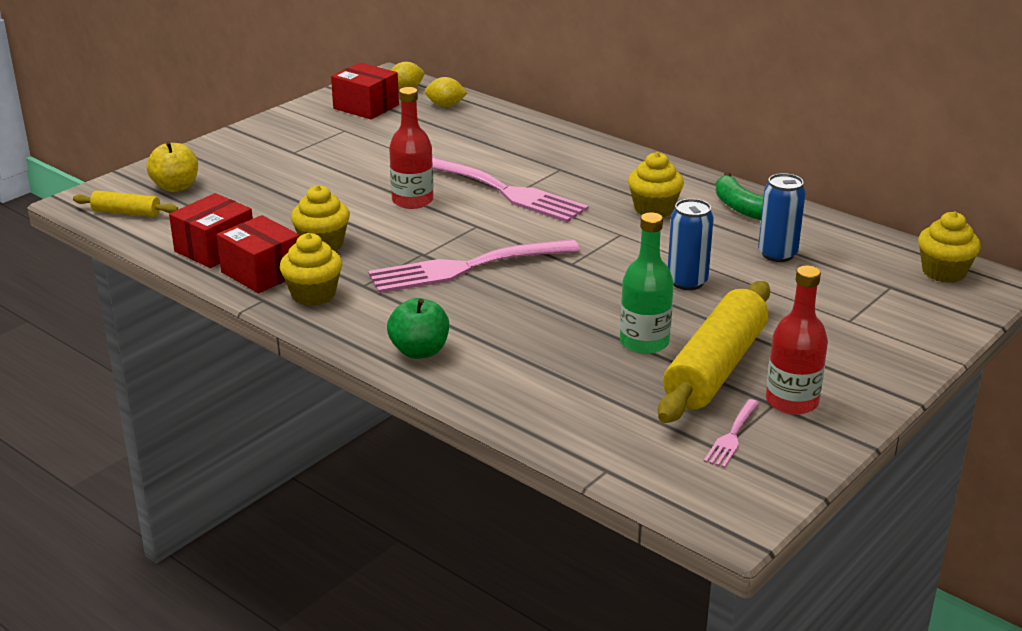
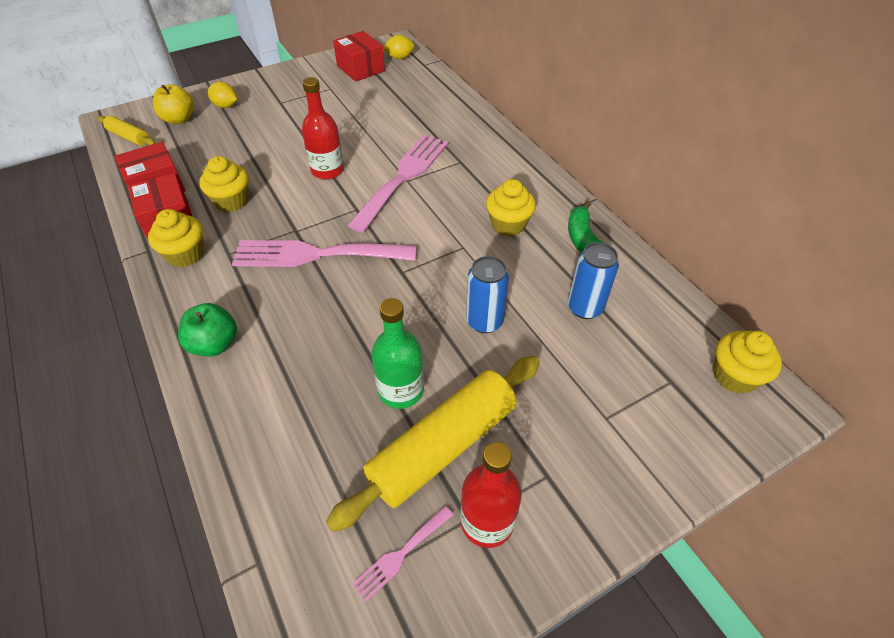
camera: 20 degrees right, 20 degrees up
yellow lemon [425,77,467,107] -> yellow lemon moved to [208,82,237,108]
pink fork [432,157,588,223] -> pink fork turned 120 degrees counterclockwise [348,135,449,232]

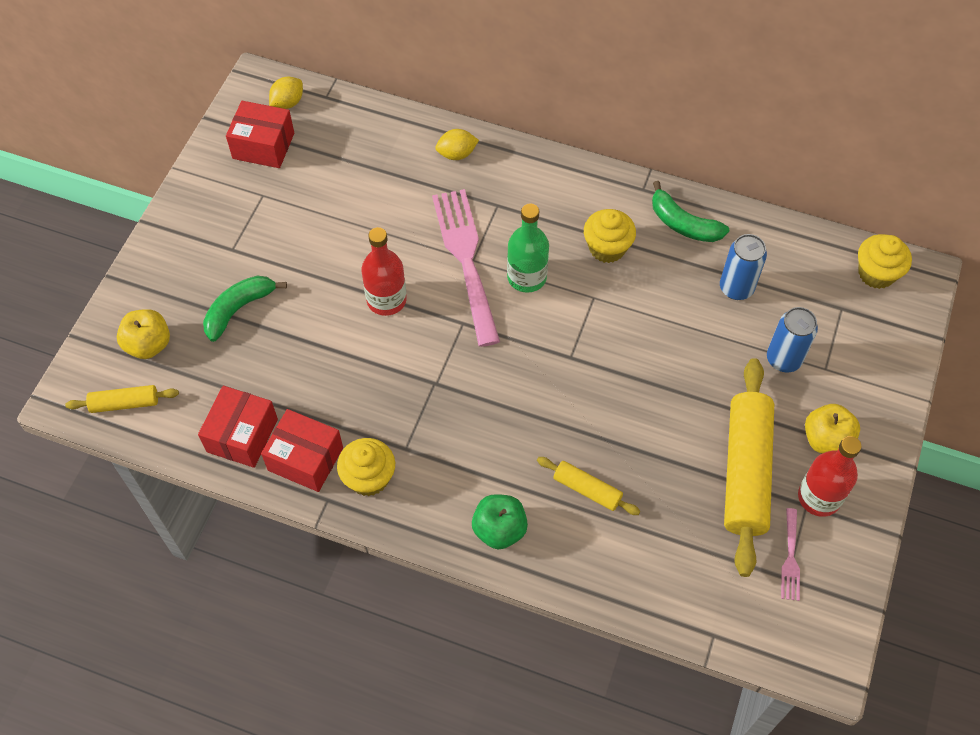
camera: 40 degrees left, 10 degrees up
yellow cupcake [199,156,249,212] -> none
yellow lemon [208,82,237,108] -> yellow lemon moved to [435,129,479,160]
pink fork [232,240,416,267] -> none
green bottle [371,298,424,409] -> green bottle moved to [507,204,549,293]
blue can [466,256,509,333] -> blue can moved to [767,307,818,373]
none -> green banana [203,276,287,342]
none -> yellow rolling pin [537,457,640,515]
none -> yellow apple [805,404,860,454]

